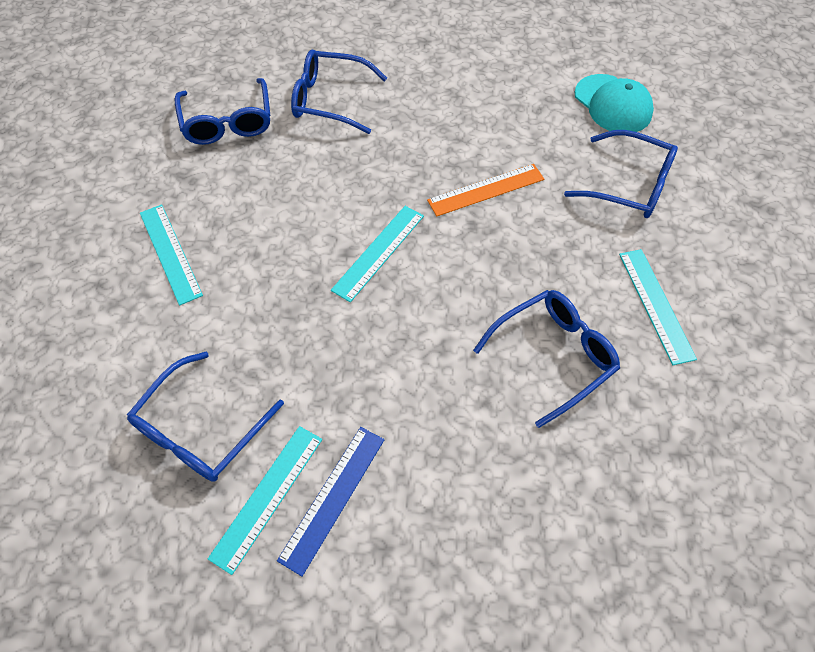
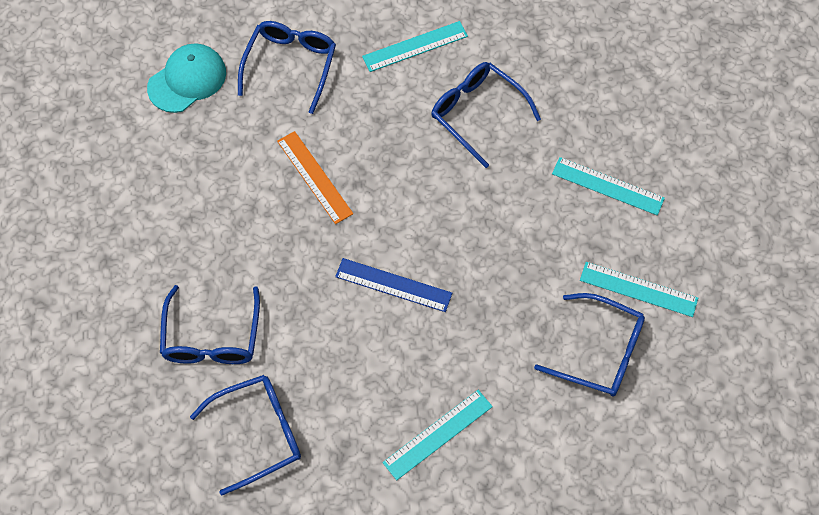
camera: 100 degrees left, 5 degrees up
blue ruler [277,427,384,577] -> blue ruler moved to [335,258,452,312]
turquoise ruler [331,206,424,302] -> turquoise ruler moved to [552,157,665,215]

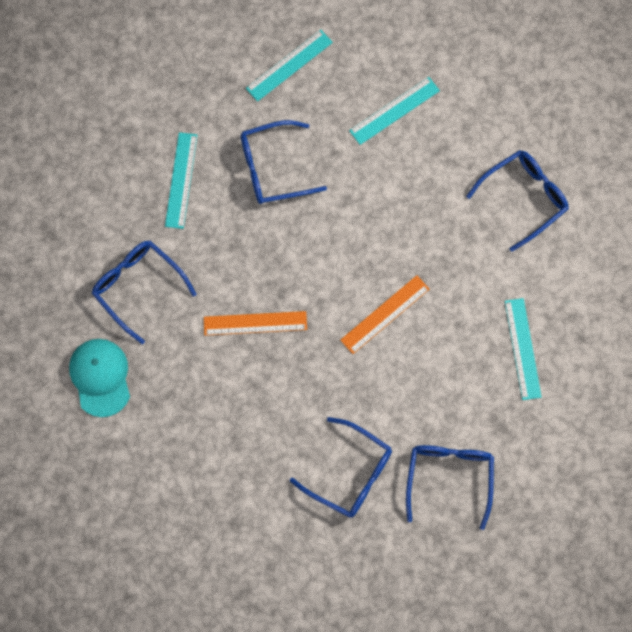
camera: 60 degrees left, 10 degrees up
blue ruler [335,258,452,312] -> orange ruler [340,275,429,354]
turquoise ruler [580,262,698,317] -> turquoise ruler moved to [246,30,333,102]

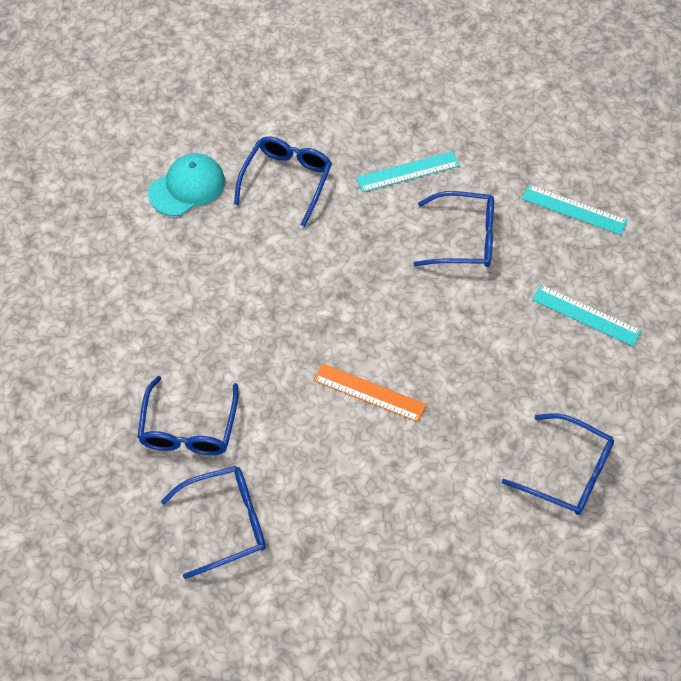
camera: 65 degrees right, 15 degrees down
orange ruler [204,311,307,336] -> none
blue glasses [241,120,327,204] -> blue glasses turned 135 degrees clockwise [414,191,494,267]
turquoise ruler [505,298,542,400] -> none

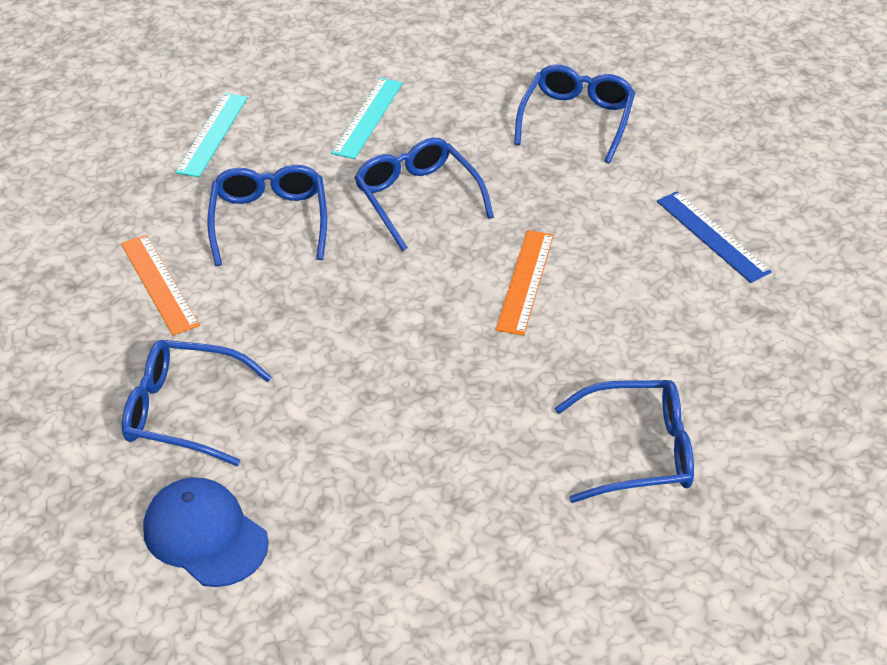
camera: 100 degrees left, 15 degrees down
turquoise cap [148,153,225,216] -> blue cap [143,478,269,587]
blue glasses [161,466,266,579] -> blue glasses moved to [355,138,494,251]
turquoise ruler [356,151,460,192] -> orange ruler [121,235,200,335]
none -> blue ruler [657,191,772,283]

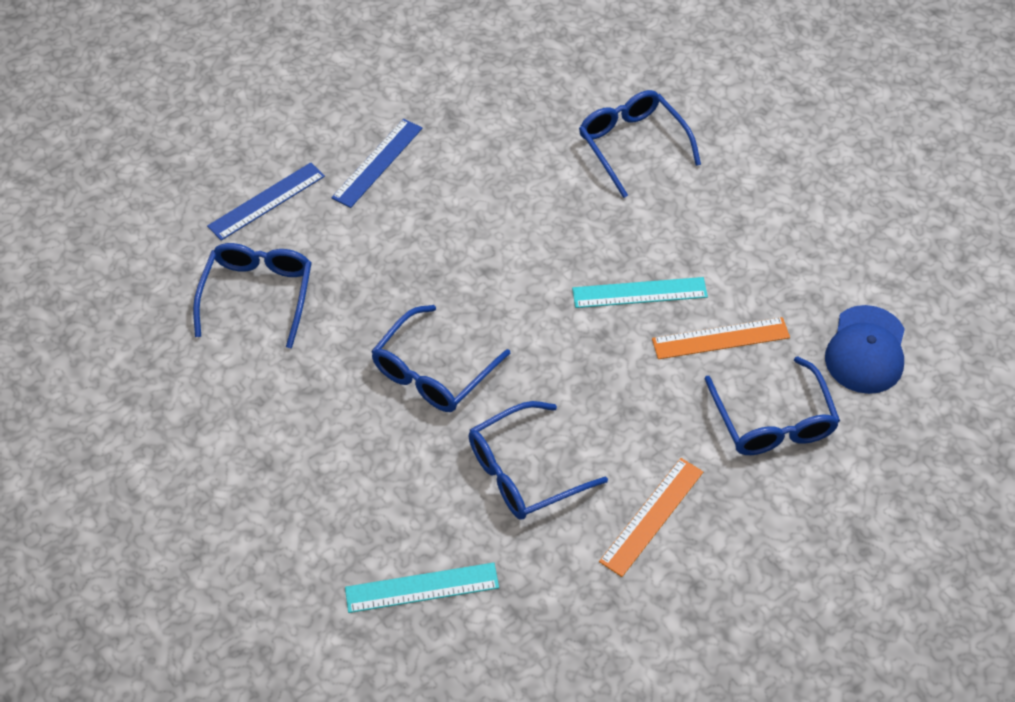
camera: 115 degrees left, 10 degrees up
turquoise ruler [331,78,403,159] -> turquoise ruler moved to [572,277,708,308]
orange ruler [496,230,554,335] -> orange ruler moved to [652,317,790,359]
blue glasses [514,64,635,163] -> blue glasses turned 105 degrees clockwise [193,243,312,349]
none -> blue ruler [207,162,325,241]

